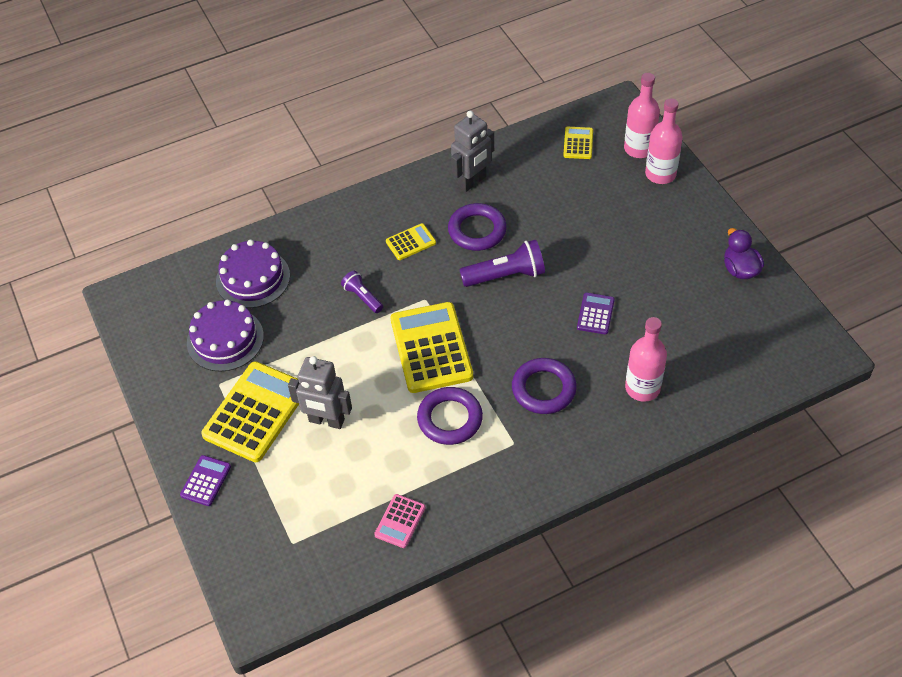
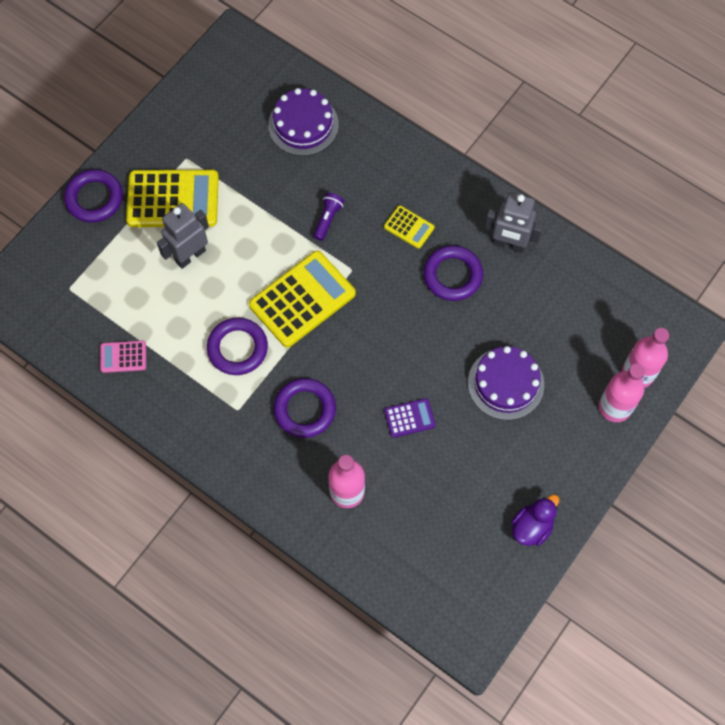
camera: 60 degrees right, 15 degrees up
purple calculator [180,455,231,506] -> purple ring [64,169,123,223]
purple cake [187,299,264,372] -> purple cake moved to [468,346,544,420]
grey robot [288,356,352,429] -> grey robot turned 60 degrees clockwise [157,203,209,269]
purple flashlight [460,240,545,287] -> none
yellow calculator [563,127,593,159] -> none

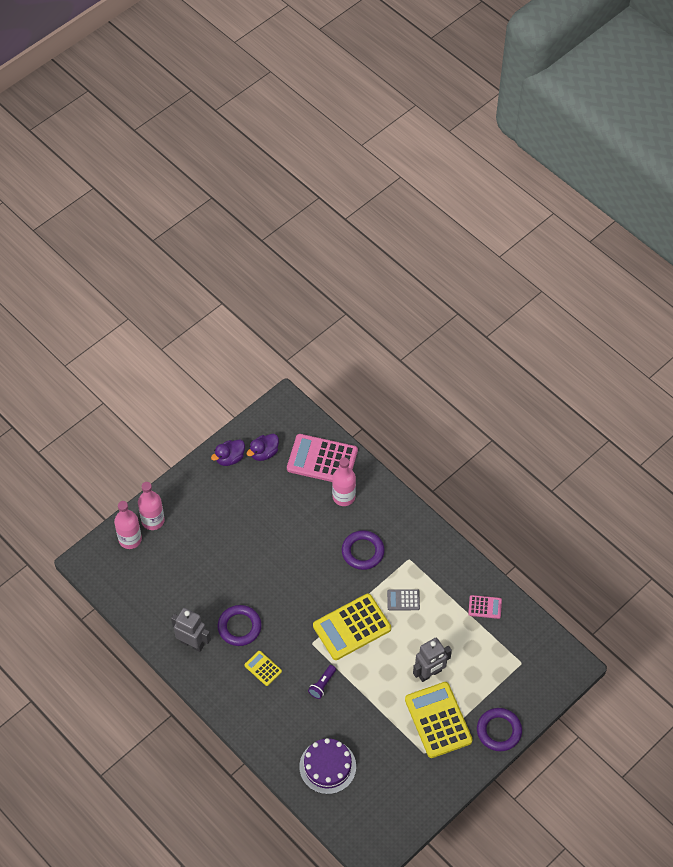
camera: 170 degrees left, 10 degrees down
yellow calculator [126,170,219,227] -> yellow calculator turned 60 degrees clockwise [405,682,473,758]
purple ring [207,318,268,375] -> grey calculator [387,589,420,610]
purple calculator [384,398,436,438] -> none
purple cake [468,346,544,420] -> none
none -> purple duck [246,434,279,461]
none -> pink calculator [287,434,358,482]

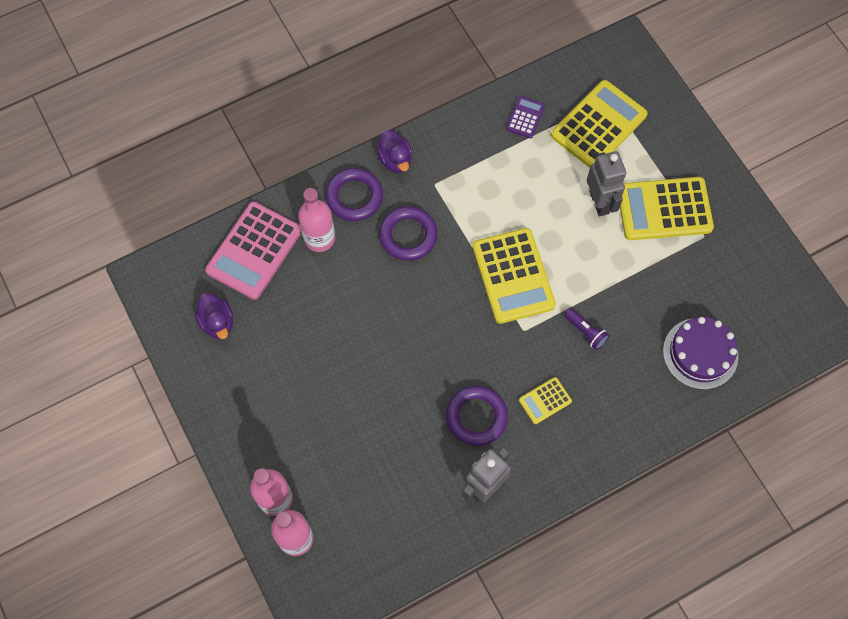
camera: 75 degrees left, 10 degrees up
purple duck [211,440,245,466] -> purple duck moved to [376,130,412,173]
grey calculator [387,589,420,610] -> none
pink calculator [468,595,502,619] -> purple calculator [506,96,545,138]
purple ring [477,708,522,751] -> purple ring moved to [326,168,383,221]
none -> yellow calculator [551,80,648,168]

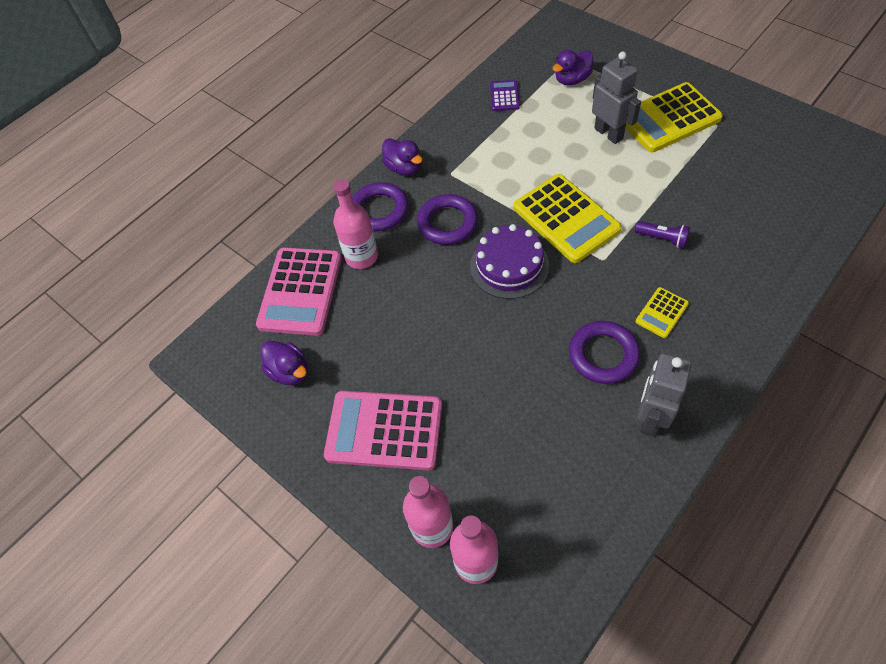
camera: 15 degrees left, 10 degrees down
yellow calculator [551,80,648,168] -> purple duck [552,50,593,85]
purple cake [663,317,739,390] -> purple cake moved to [470,224,549,299]
none -> pink calculator [324,391,442,470]

